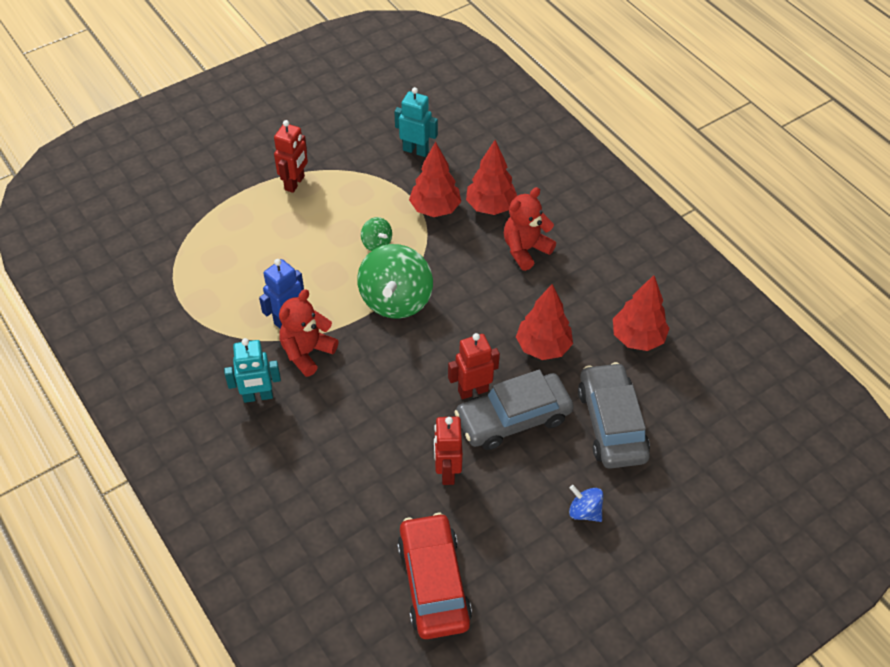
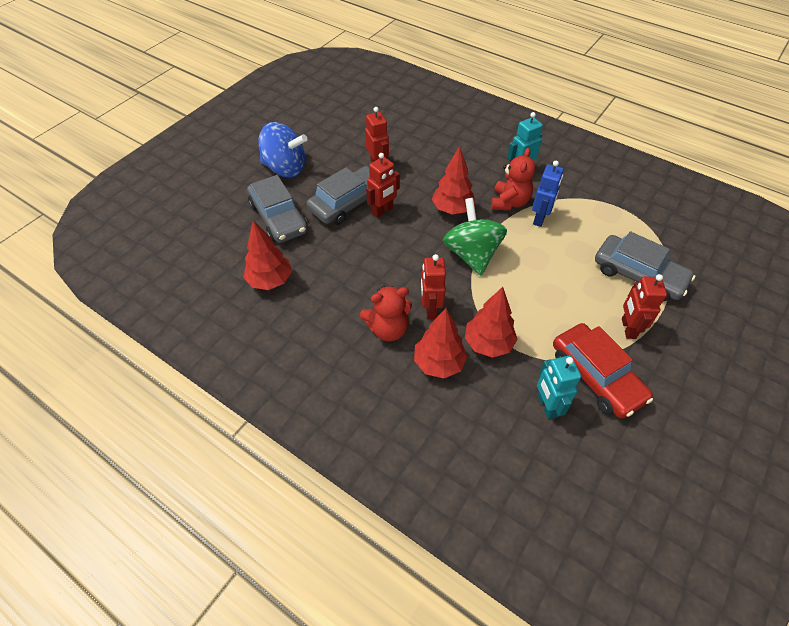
camera: 160 degrees right, 0 degrees up
green spinning top [361,217,392,251] -> none
turquoise robot [394,87,438,157] -> turquoise robot turned 75 degrees clockwise [537,356,581,419]
red car [397,513,472,639] -> red car moved to [553,323,653,419]
red teddy bear [504,187,556,271] -> red teddy bear turned 45 degrees clockwise [360,286,412,341]
red tree [516,284,573,360] -> red tree moved to [432,146,475,214]
blue spinning top [569,485,604,522] -> blue spinning top [258,122,307,177], size x2.10
none -> red robot [421,254,446,320]
none -> grey car [595,231,695,301]

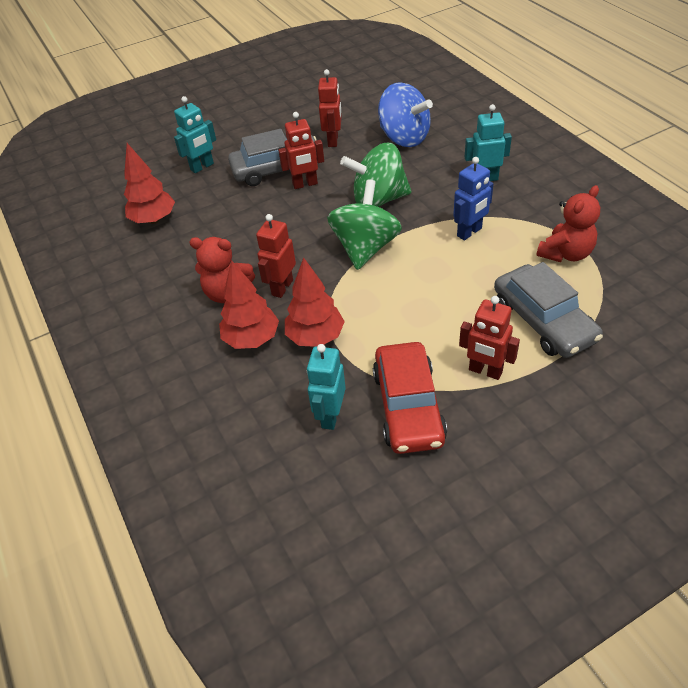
camera: 30 degrees right, 5 degrees down
grey car [247,175,308,243] -> turquoise robot [174,96,216,173]
blue spinning top [258,122,307,177] -> blue spinning top moved to [378,82,433,147]
red tree [432,146,475,214] -> green spinning top [340,143,411,207]
red teddy bear [491,148,536,210] -> red teddy bear moved to [536,185,600,262]
red robot [622,274,667,339] -> red robot turned 90 degrees counterclockwise [459,296,520,380]

